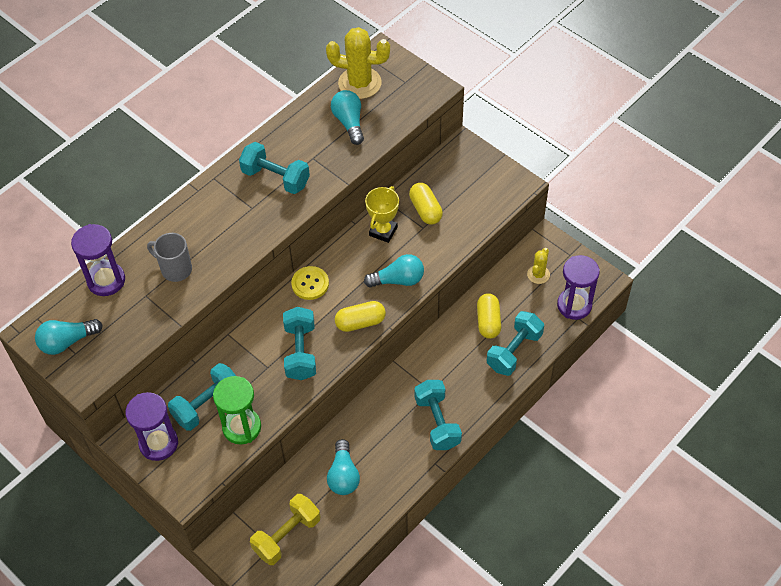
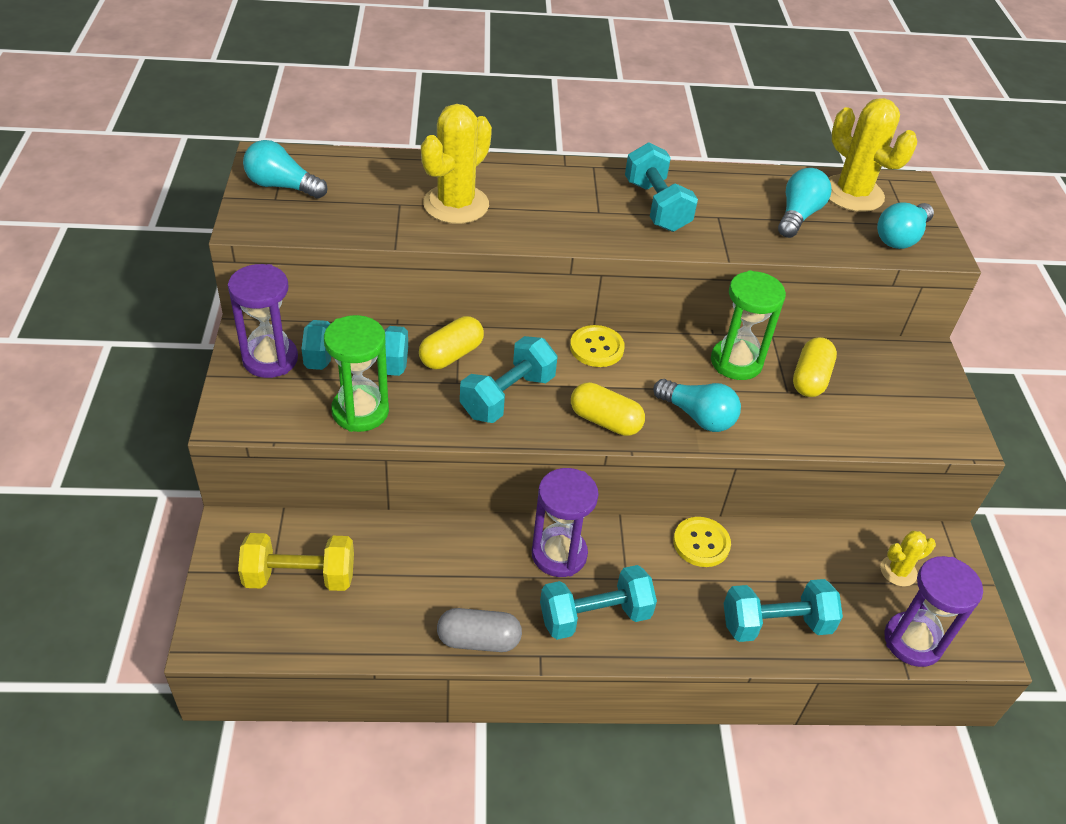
camera: 40 degrees right, 10 degrees down
purple hourglass [71,224,125,296] -> purple hourglass moved to [532,468,599,577]
grey mug [147,233,192,282] -> yellow cactus [421,104,492,224]
turquoise light bulb [327,439,360,495] -> turquoise light bulb moved to [877,202,934,249]
yellow trophy [365,186,399,243] -> green hourglass [711,270,786,380]
turquoise dumbbell [414,380,462,450] -> turquoise dumbbell turned 45 degrees clockwise [540,565,657,640]
yellow capsule [477,293,501,339] -> yellow capsule moved to [419,316,484,369]
none -> grey capsule [437,608,522,652]
none -> yellow button [673,517,731,567]

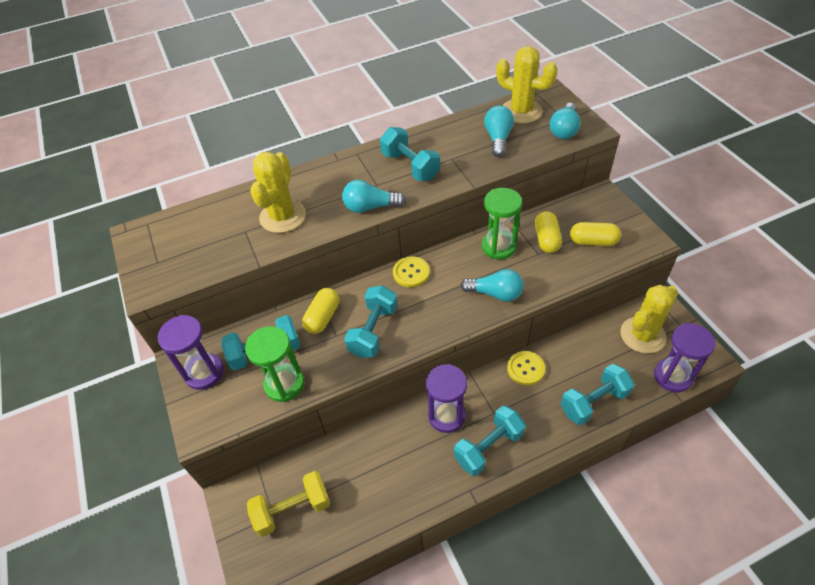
camera: 15 degrees left, 5 degrees up
turquoise light bulb [243,140,327,198] -> turquoise light bulb moved to [342,180,406,213]
grey capsule [437,608,522,652] -> none
yellow capsule [571,382,645,436] -> yellow capsule moved to [570,222,621,246]
yellow cactus [880,531,936,587] -> yellow cactus [620,285,678,354], size x1.89

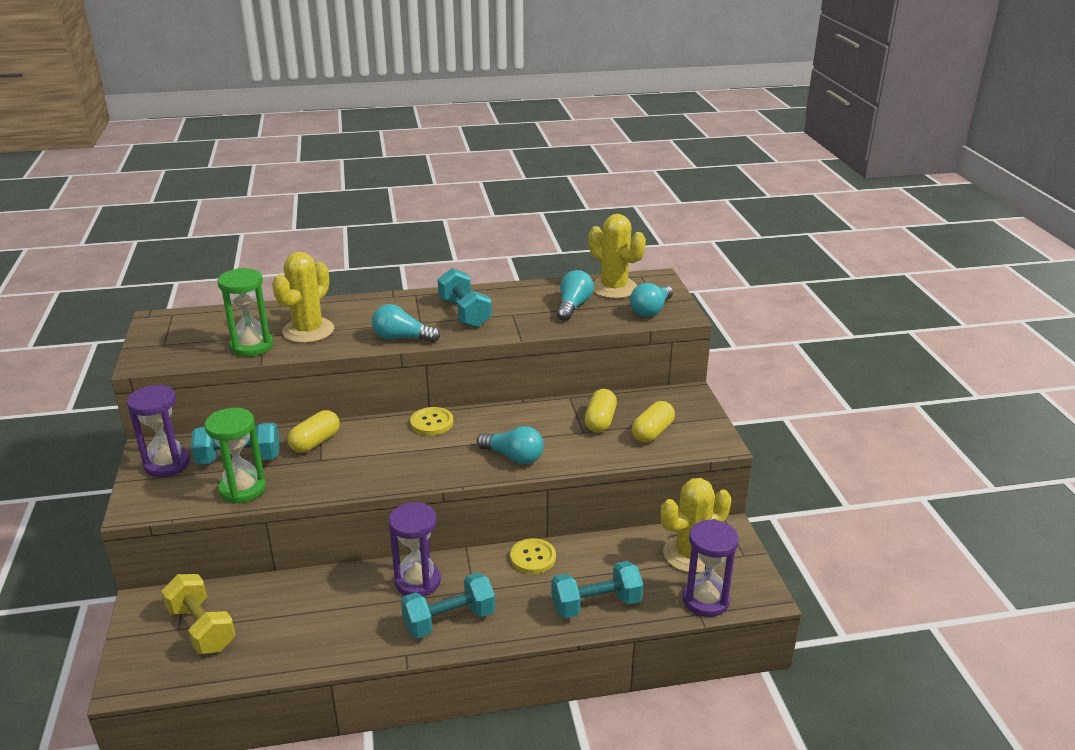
camera: 10 degrees right, 20 degrees down
yellow dumbbell [247,471,330,537] -> yellow dumbbell turned 60 degrees clockwise [161,574,236,654]
turquoise dumbbell [344,285,398,358] -> none
green hourglass [482,188,522,259] -> green hourglass moved to [217,268,273,357]
yellow capsule [570,222,621,246] -> yellow capsule turned 75 degrees counterclockwise [632,401,675,443]

